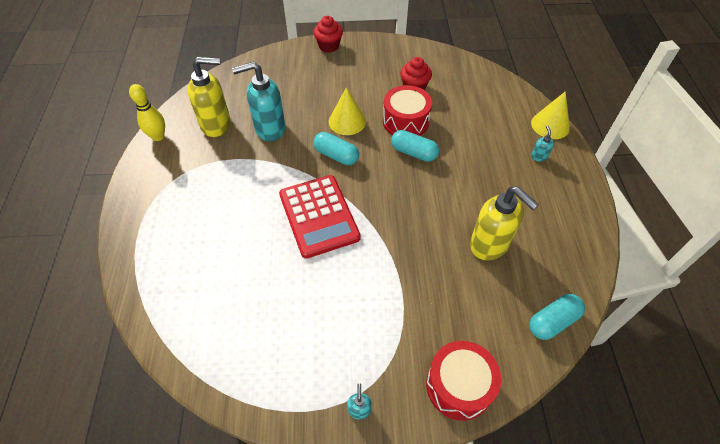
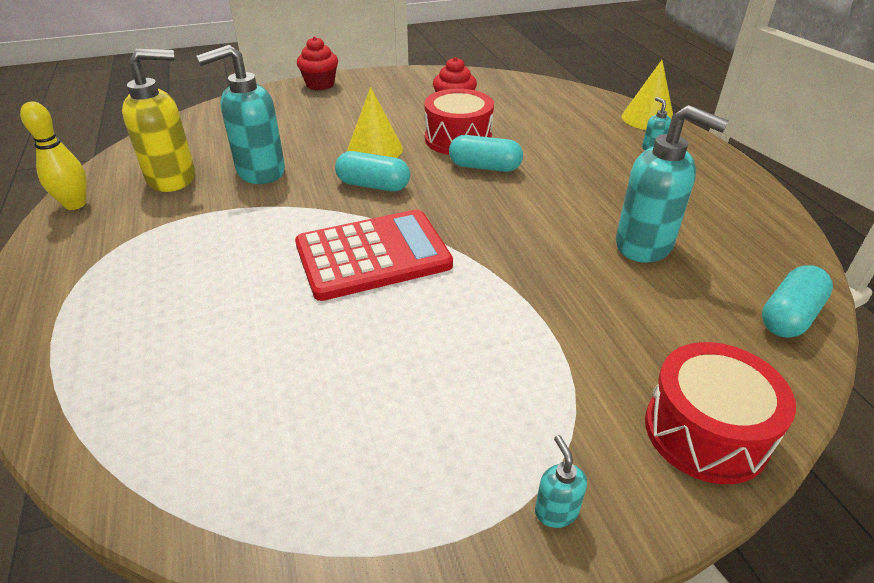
camera: 15 degrees left, 15 degrees down
red calculator [279,175,361,259] -> red calculator turned 75 degrees counterclockwise [295,209,453,301]
yellow soap dispenser [470,186,539,261] -> turquoise soap dispenser [616,105,729,263]

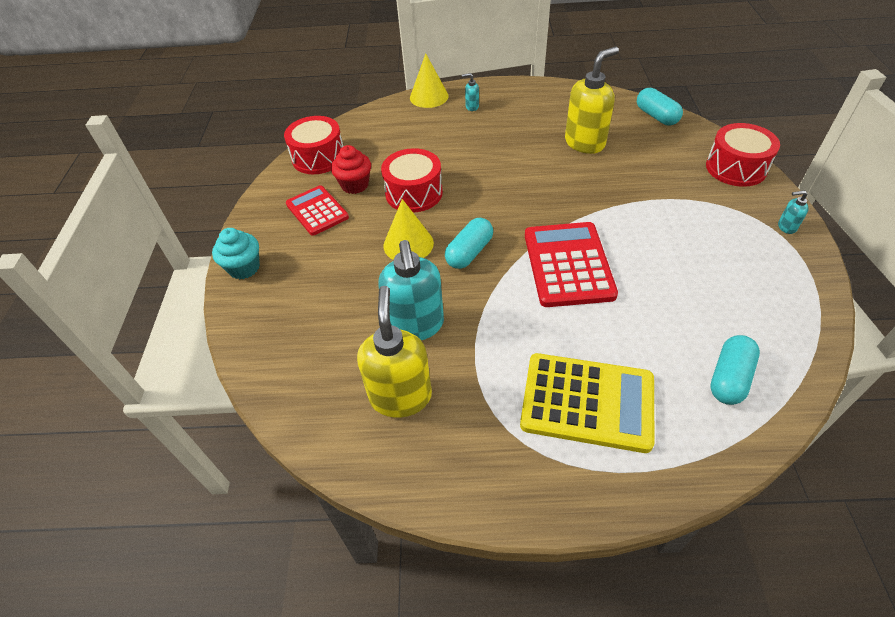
camera: 70 degrees left, 10 degrees up
yellow bowling pin [20,102,87,210] -> none
red cupcake [297,36,338,90] -> turquoise cupcake [212,228,260,279]
turquoise capsule [449,135,523,172] -> turquoise capsule moved to [710,335,760,405]
turquoise soap dispenser [616,105,729,263] -> yellow soap dispenser [565,47,619,154]
none -> red drum [284,116,343,174]
none -> red calculator [286,185,349,236]
none -> yellow calculator [520,353,655,453]

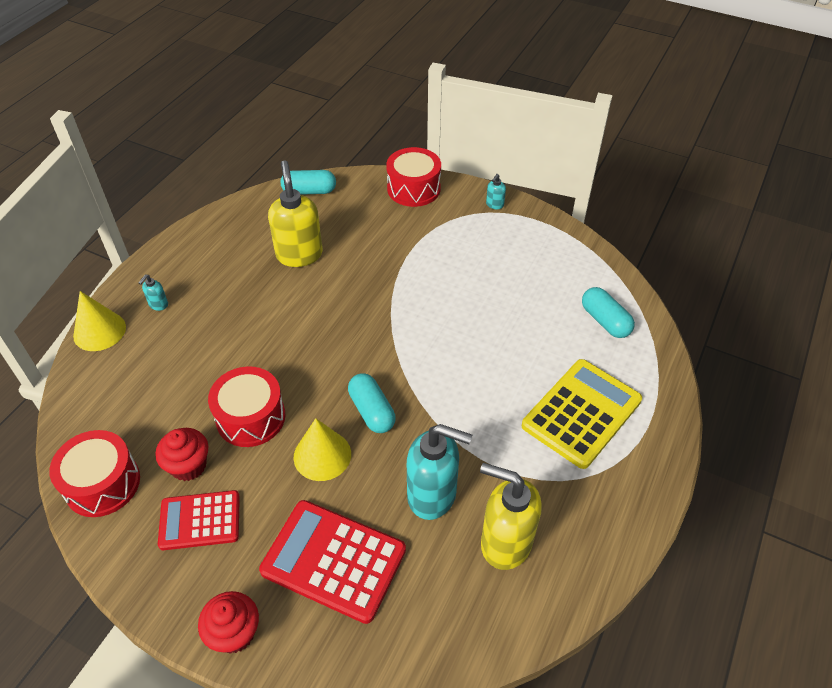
camera: 65 degrees left, 0 degrees up
turquoise cupcake [212,228,260,279] -> red cupcake [198,591,259,654]
red calculator [525,222,618,307] -> red calculator moved to [259,500,406,624]

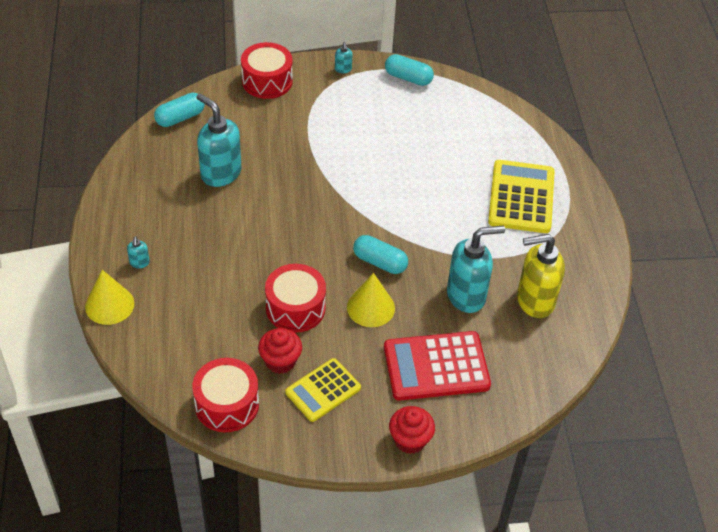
camera: 35 degrees left, 0 degrees up
red calculator [158,490,240,550] -> yellow calculator [285,358,361,422]
yellow soap dispenser [268,160,323,267] -> turquoise soap dispenser [196,93,242,187]
turquoise capsule [582,287,635,338] -> turquoise capsule moved to [385,54,434,86]

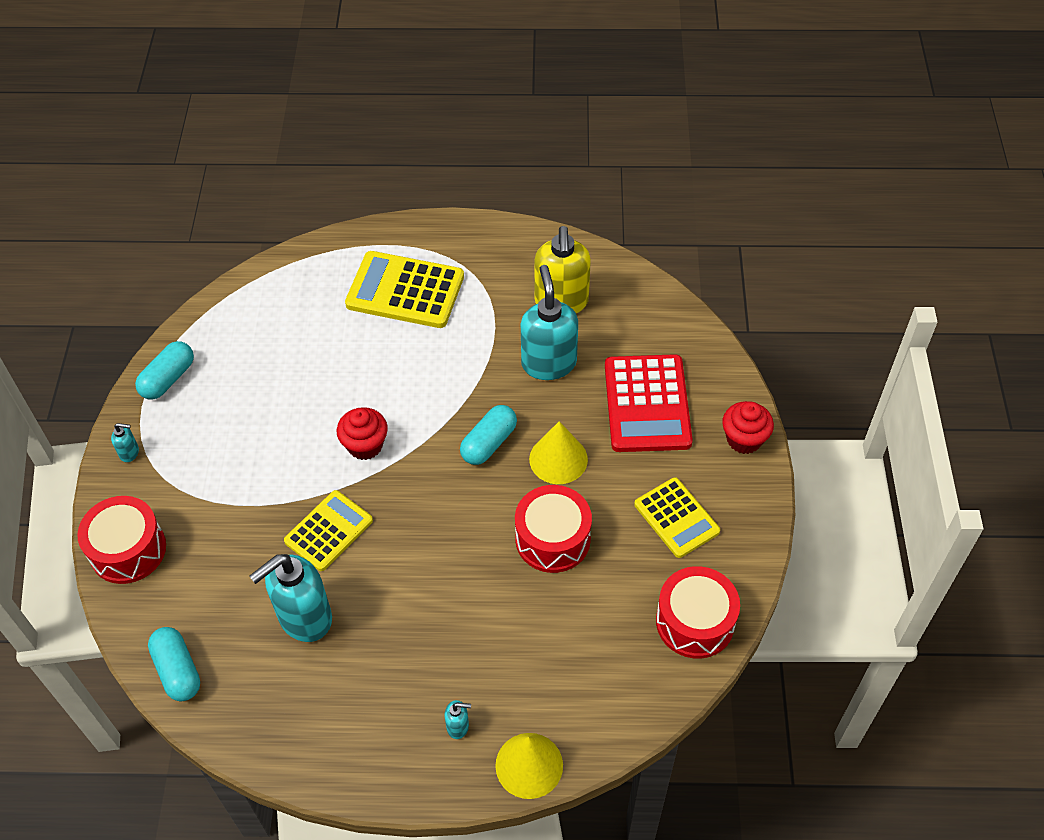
camera: 80 degrees left, 5 degrees up
red cupcake [258,328,302,374] -> red cupcake moved to [337,407,388,460]
none -> yellow calculator [284,490,373,571]

